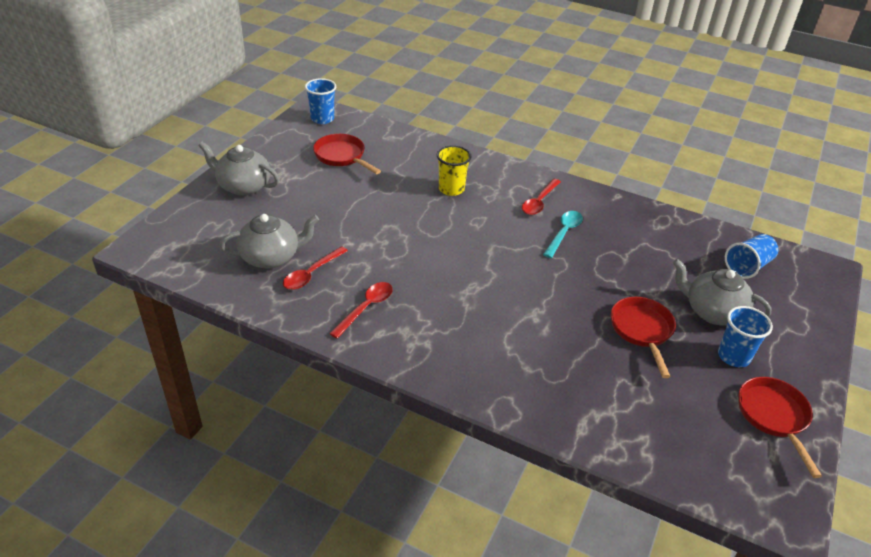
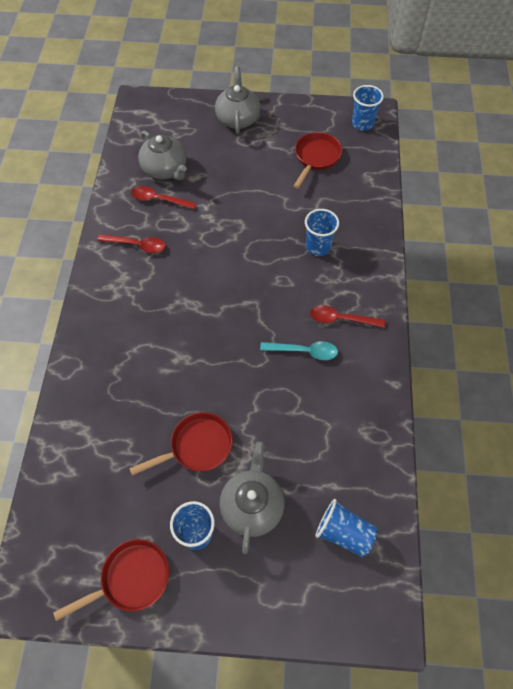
camera: 70 degrees right, 20 degrees up
yellow cup [437,145,471,196] -> blue cup [305,209,339,256]

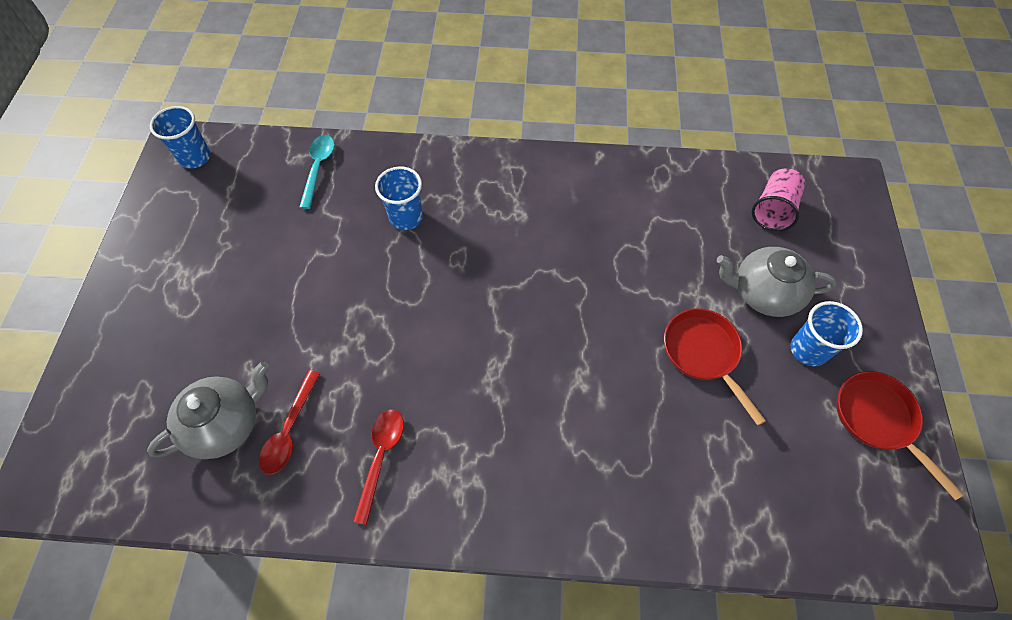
camera: 90 degrees left, 0 degrees up
grey teapot [215,66,260,134] -> none
turquoise spoon [260,341,338,360] -> turquoise spoon moved to [299,135,335,209]
red pan [294,132,342,189] -> none
red spoon [310,305,385,328] -> none
blue cup [316,499,378,557] -> pink cup [751,168,805,231]

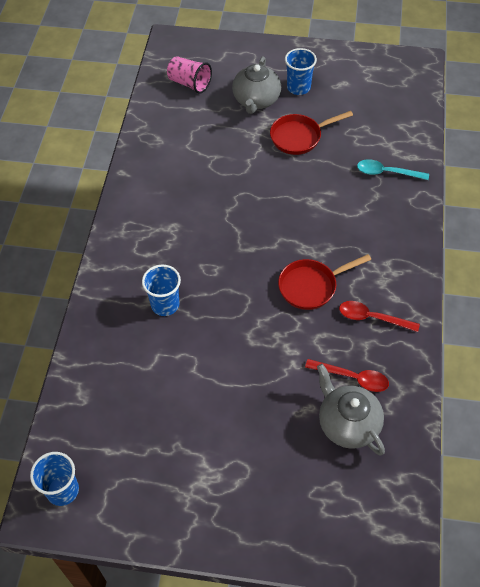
camera: 85 degrees left, 5 degrees down
turquoise spoon [299,135,335,209] -> turquoise spoon moved to [357,159,429,180]
red pan [836,371,964,500] -> red pan moved to [278,254,371,310]

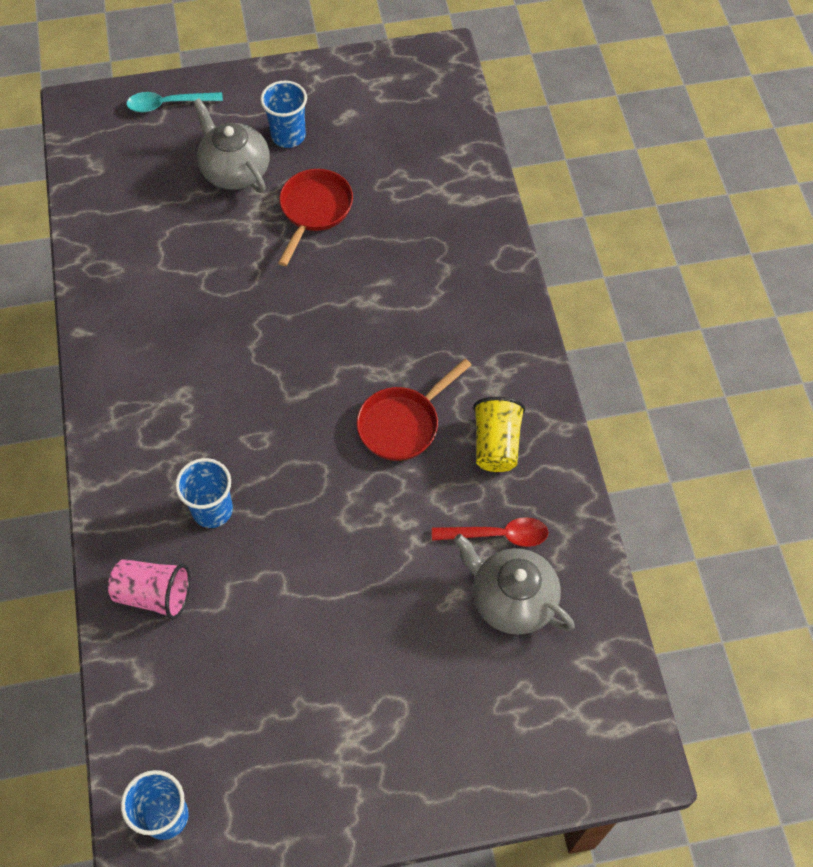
camera: 20 degrees left, 5 degrees up
pink cup [167,56,212,94] -> pink cup moved to [108,559,190,620]
grey teapot [232,56,281,114] -> grey teapot turned 150 degrees clockwise [193,98,270,193]
red pan [270,111,353,155] -> red pan turned 150 degrees clockwise [278,169,353,266]
red spoon [339,301,420,332] -> yellow cup [473,397,526,472]
turquoise spoon [357,159,429,180] -> turquoise spoon moved to [126,92,223,112]

